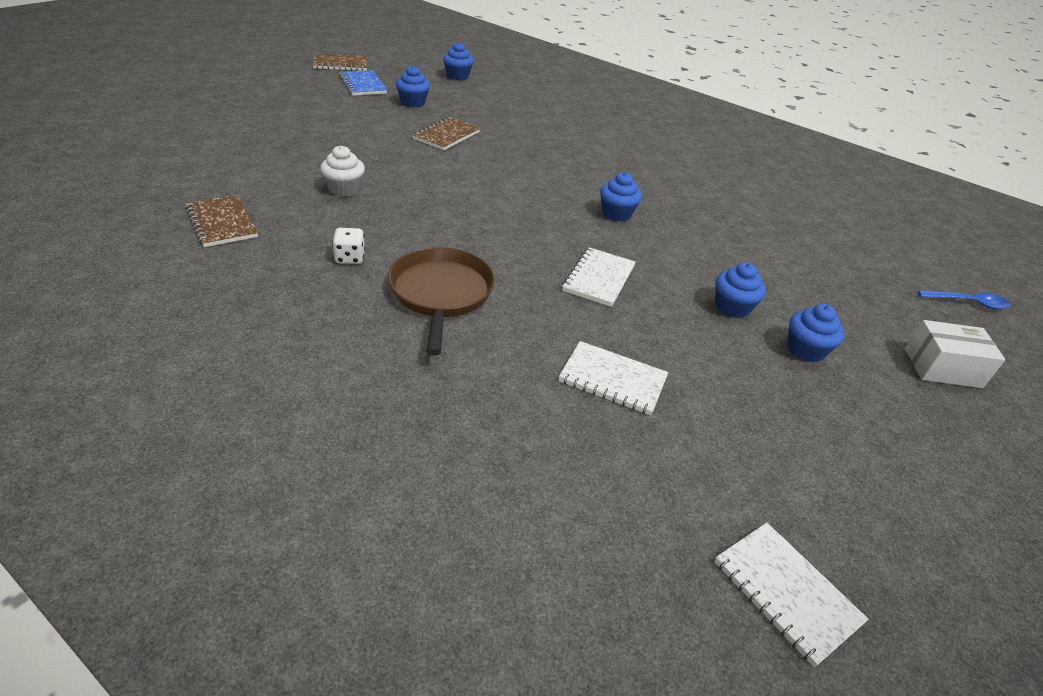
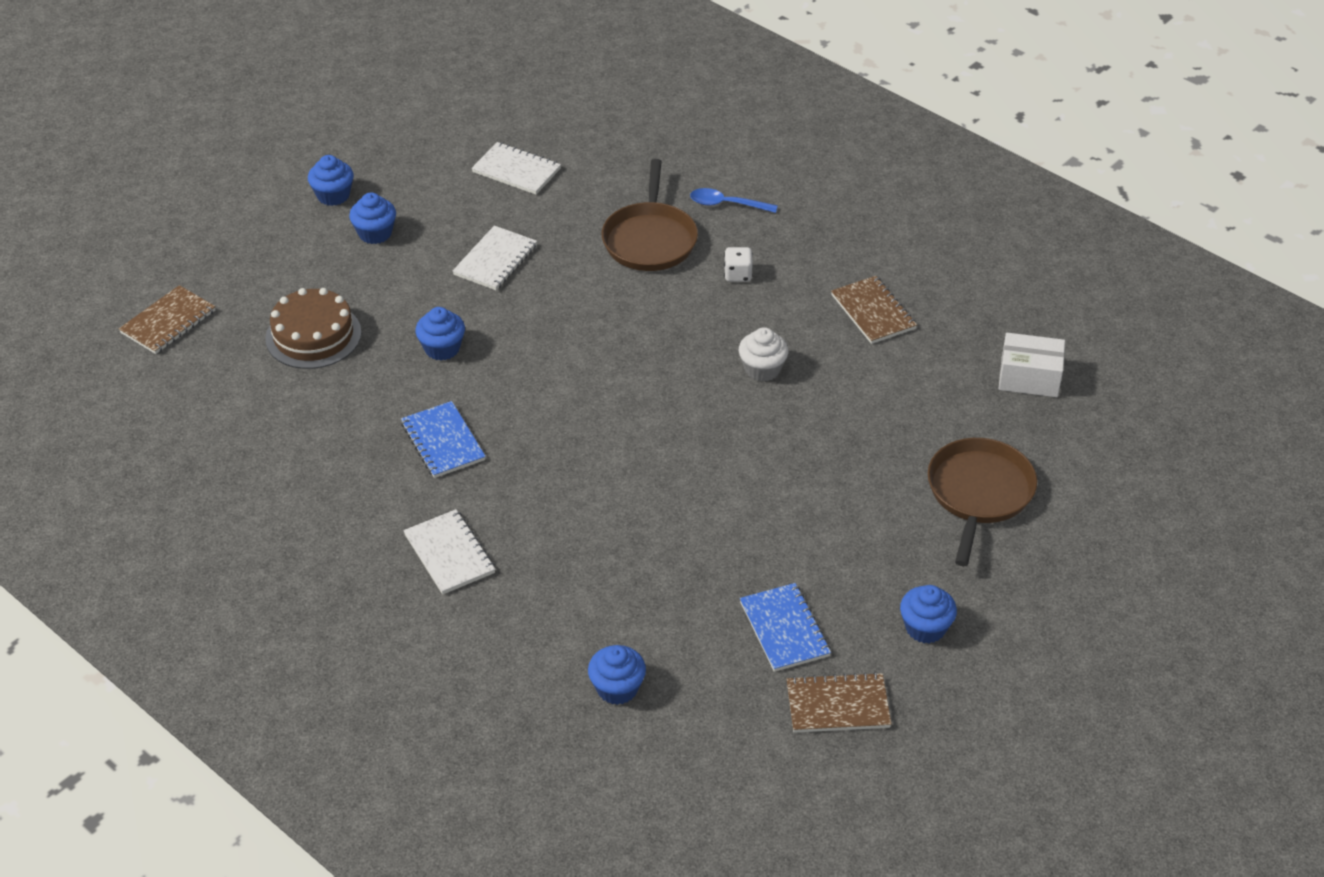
camera: 170 degrees left, 5 degrees up
blue cupcake [396,65,430,107] -> blue cupcake moved to [900,585,957,643]
brown notebook [412,117,480,150] -> brown notebook moved to [119,285,216,354]
white notebook [714,522,869,667] -> white notebook moved to [403,509,496,595]
white box [905,320,1005,388] -> white box moved to [999,333,1065,397]
blue spoon [918,290,1011,310] -> blue spoon moved to [690,188,778,213]
none -> brown cake [265,288,362,369]
none -> blue notebook [401,401,486,478]
none -> brown pan [928,438,1037,566]

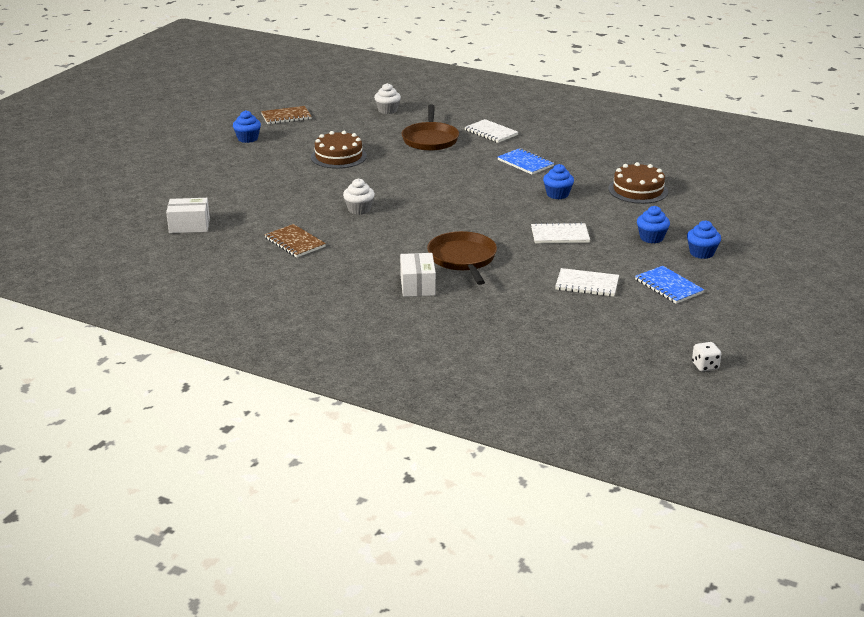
camera: 165 degrees right, 15 degrees down
brown notebook [119,285,216,354] -> none
white notebook [453,225,537,290] -> white notebook turned 75 degrees clockwise [531,222,590,243]
blue cupcake [588,645,646,705] -> white cupcake [374,83,401,114]
blue spoon [690,188,778,213] -> white box [400,253,436,297]
white dice [724,247,753,282] -> white dice moved to [692,342,721,372]
blue notebook [740,583,831,672] -> blue notebook moved to [635,266,704,304]
brown pan [928,438,1037,566] -> brown pan moved to [402,104,459,151]
none -> brown cake [311,131,367,169]

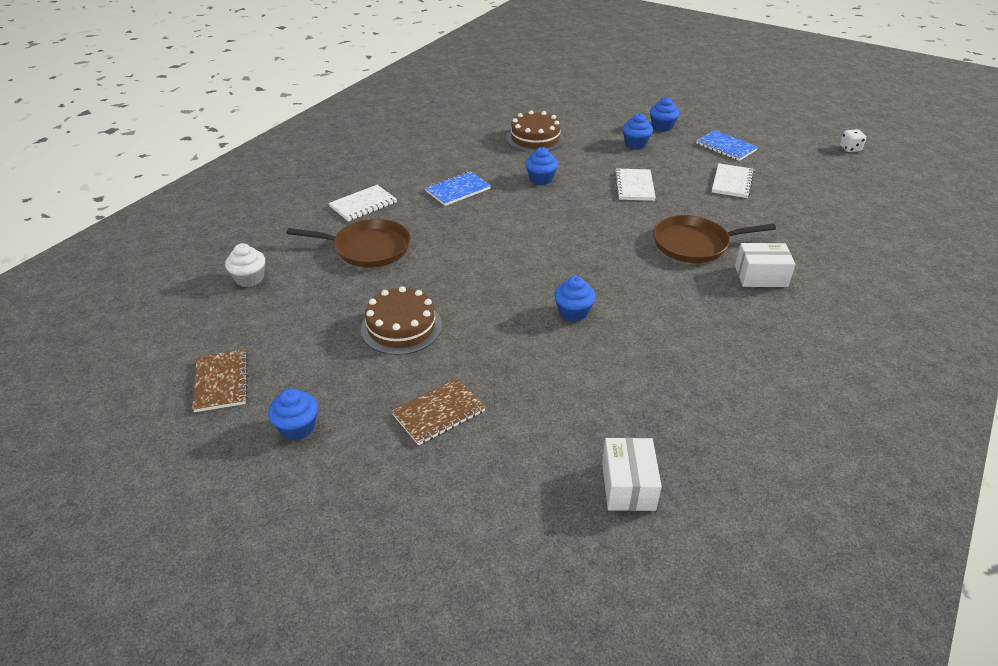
camera: 85 degrees left, 10 degrees up
brown notebook [265,224,326,258] -> brown notebook moved to [392,378,486,445]
white cupcake [343,178,375,215] -> blue cupcake [554,276,596,322]
blue notebook [635,266,704,304] -> blue notebook turned 75 degrees clockwise [696,130,758,161]

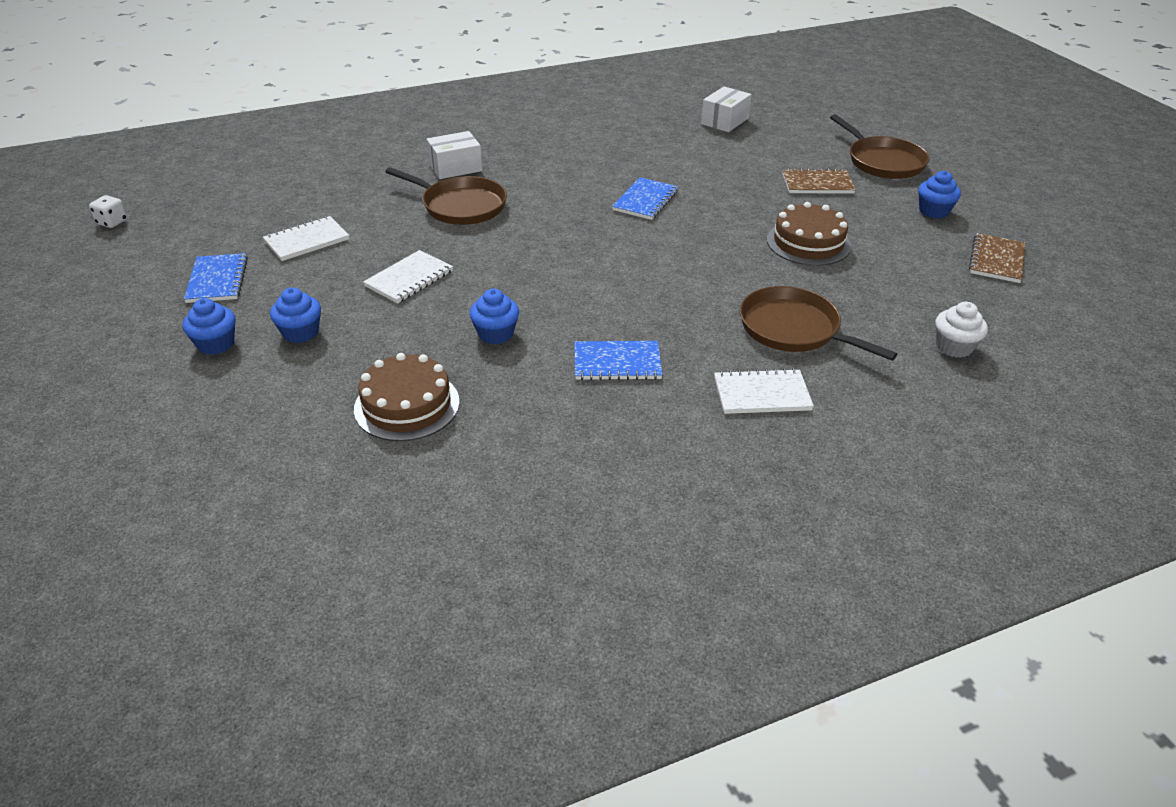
camera: 145 degrees left, 0 degrees up
blue cupcake [554,276,596,322] -> blue notebook [612,177,678,220]
white box [735,243,795,287] -> white box turned 60 degrees counterclockwise [427,131,482,179]
none -> brown pan [830,114,929,179]

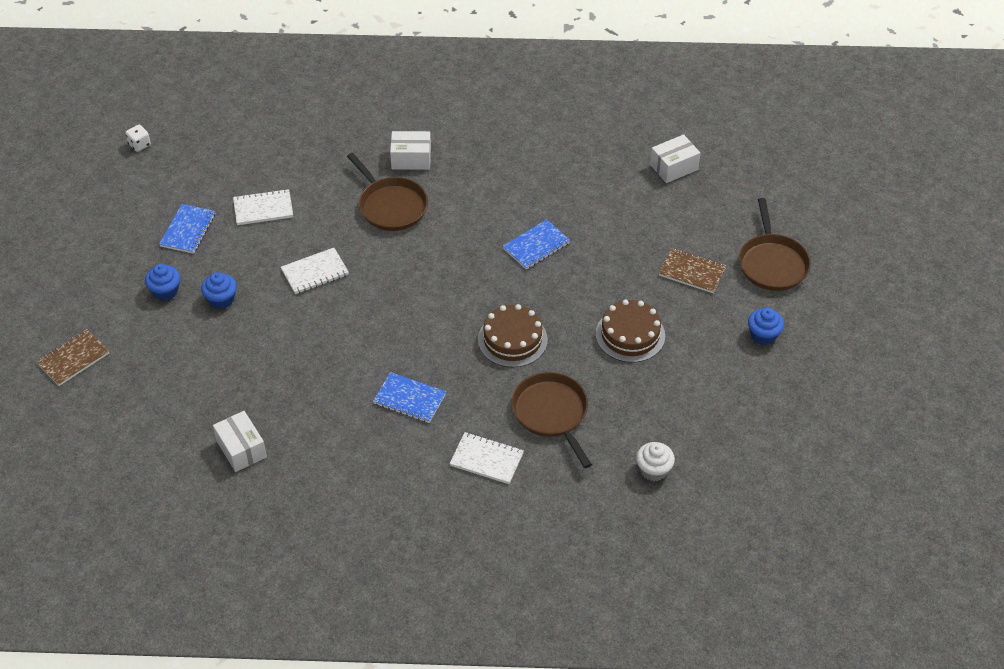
camera: 25 degrees right, 10 degrees up
brown cake [354,353,460,441] -> brown cake moved to [478,304,548,367]
blue cupcake [470,289,519,344] -> none
brown notebook [969,233,1025,283] -> brown notebook moved to [36,329,109,386]
none -> white box [213,411,267,472]

